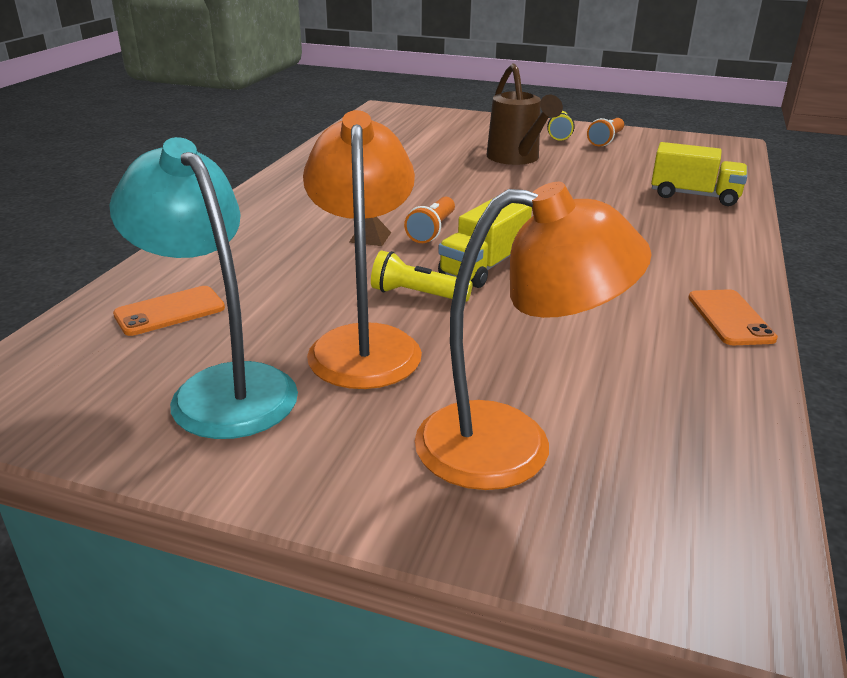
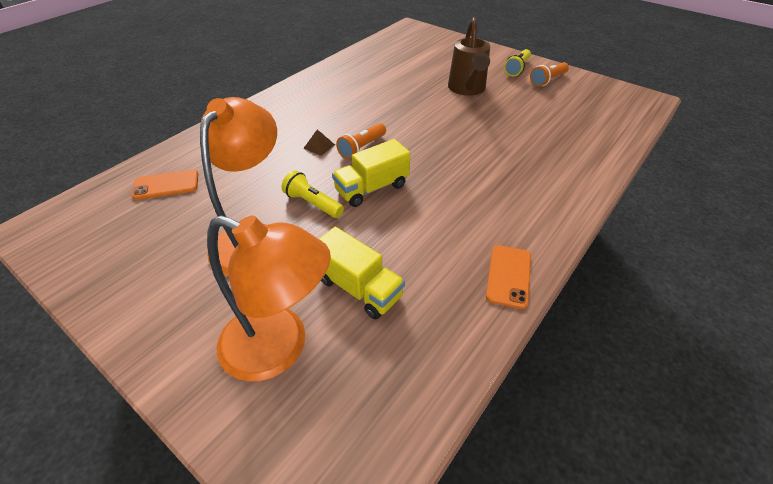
camera: 20 degrees right, 15 degrees up
turquoise lamp [110,137,298,439] -> none
yellow truck [651,142,747,206] -> yellow truck moved to [319,227,405,320]

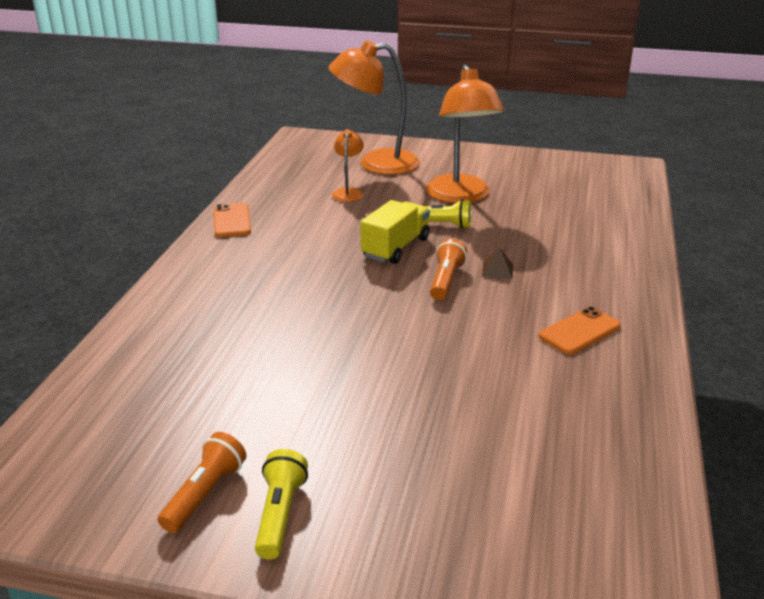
camera: 155 degrees right, 15 degrees down
orange phone [132,170,198,200] -> orange phone moved to [539,307,621,355]
yellow truck [319,227,405,320] -> orange lamp [332,129,364,202]
brown watering can [448,17,490,96] -> none

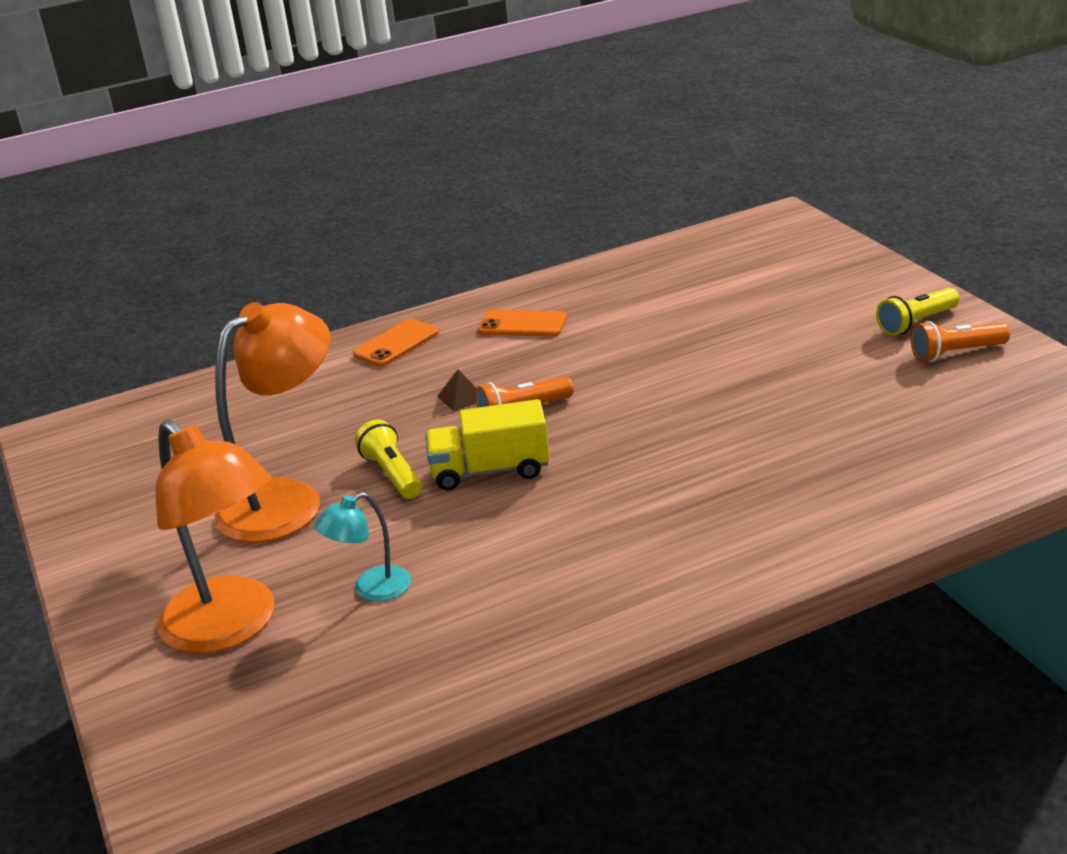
camera: 125 degrees left, 0 degrees up
orange phone [214,203,251,237] -> orange phone moved to [353,319,439,367]
orange lamp [332,129,364,202] -> turquoise lamp [314,492,411,602]

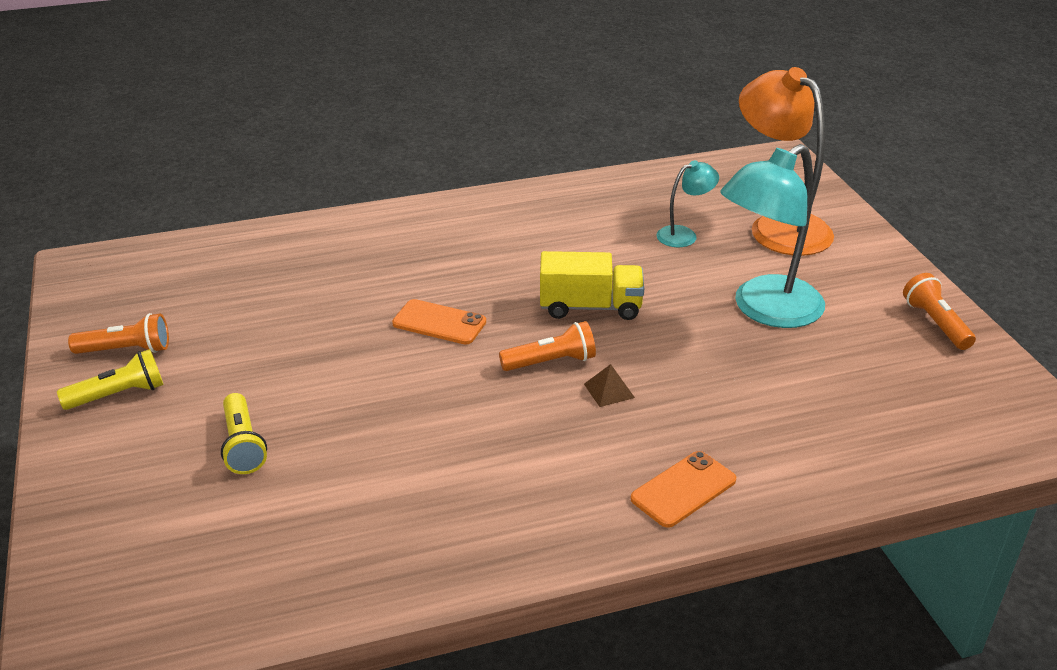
camera: 175 degrees left, 5 degrees up
orange lamp [215,302,330,543] -> turquoise lamp [720,144,825,328]
yellow flashlight [355,420,422,499] -> yellow flashlight moved to [221,393,267,474]
orange phone [478,310,567,337] -> orange phone moved to [392,299,486,345]
none -> orange flashlight [903,273,976,350]

